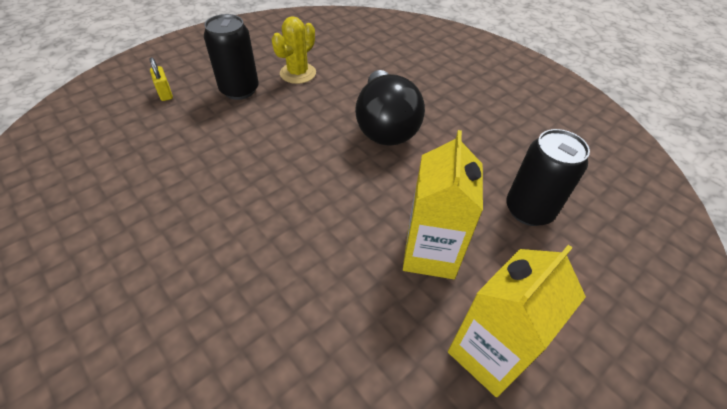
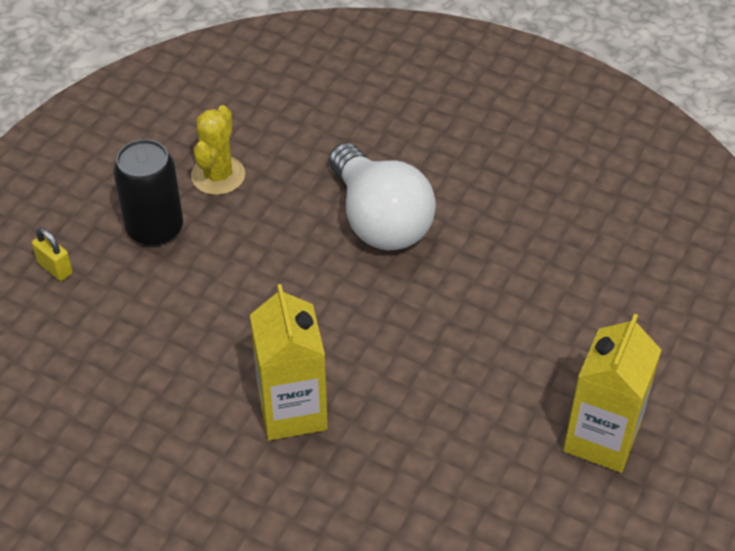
camera: 20 degrees left, 0 degrees up
black light bulb [355,70,425,146] -> white light bulb [329,143,436,251]
yellow carton [403,130,483,279] -> yellow carton moved to [250,284,328,440]
black can [506,129,590,226] -> none

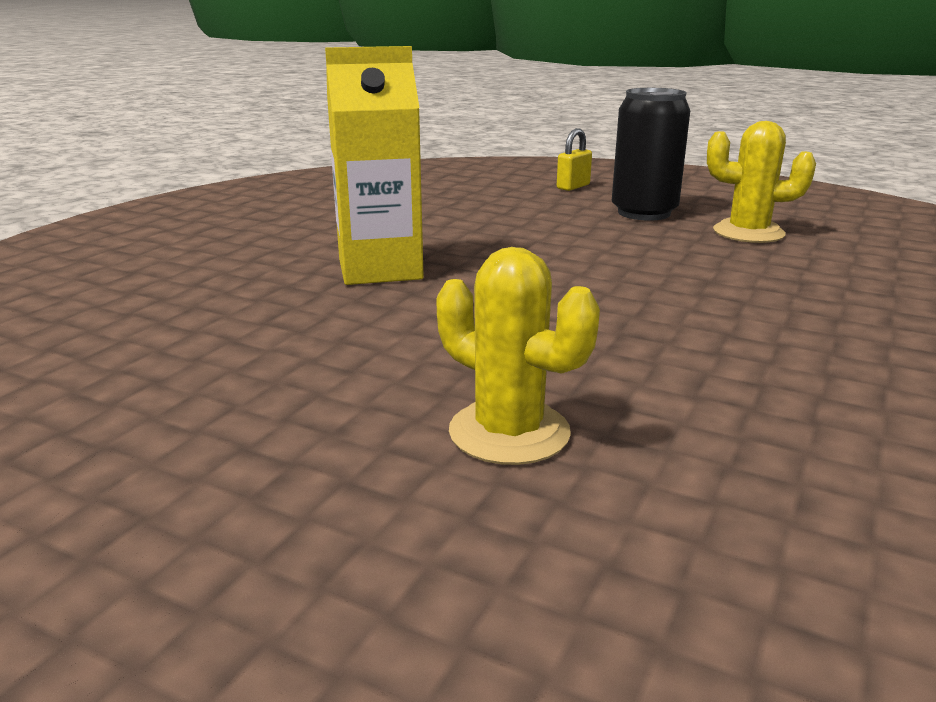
camera: 90 degrees right, 25 degrees down
white light bulb [329,143,436,251] -> none
yellow carton [563,314,661,473] -> none
none -> yellow cactus [436,247,600,465]

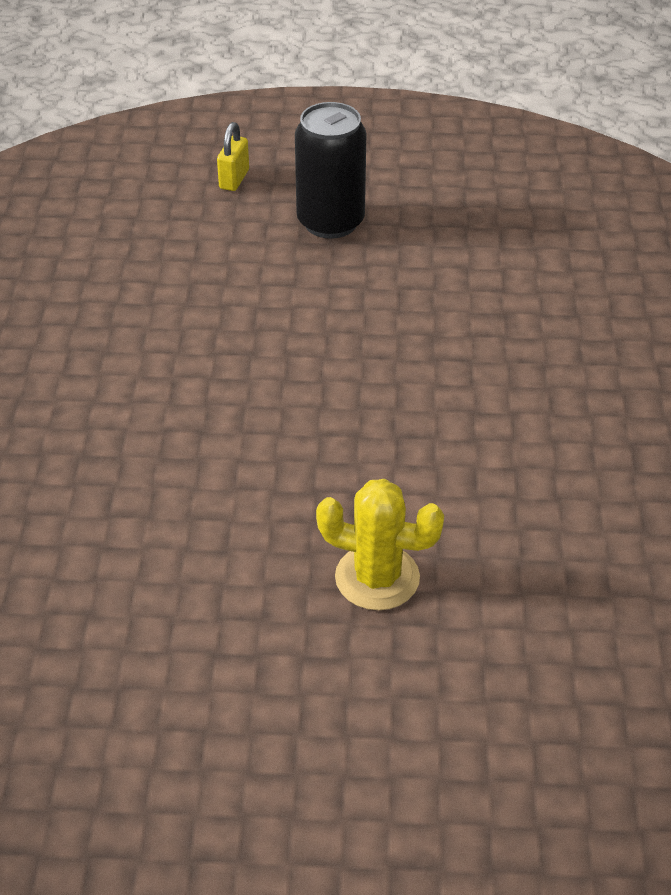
camera: 25 degrees left, 20 degrees up
yellow carton [325,46,424,285] -> none
yellow cactus [707,121,816,243] -> none

